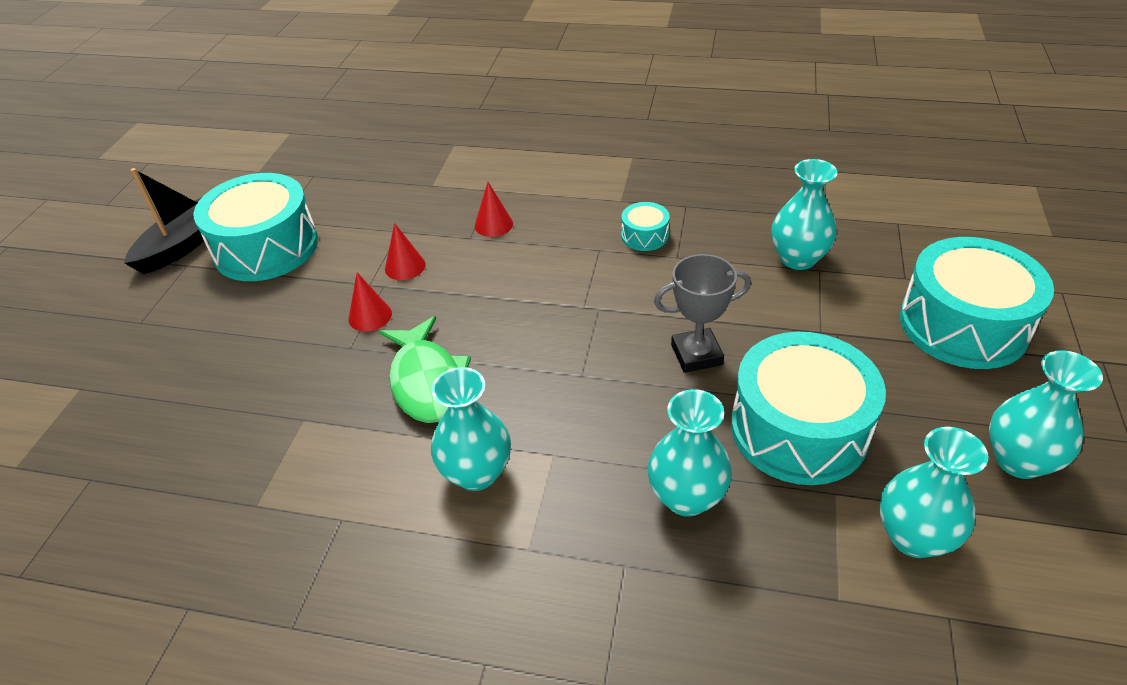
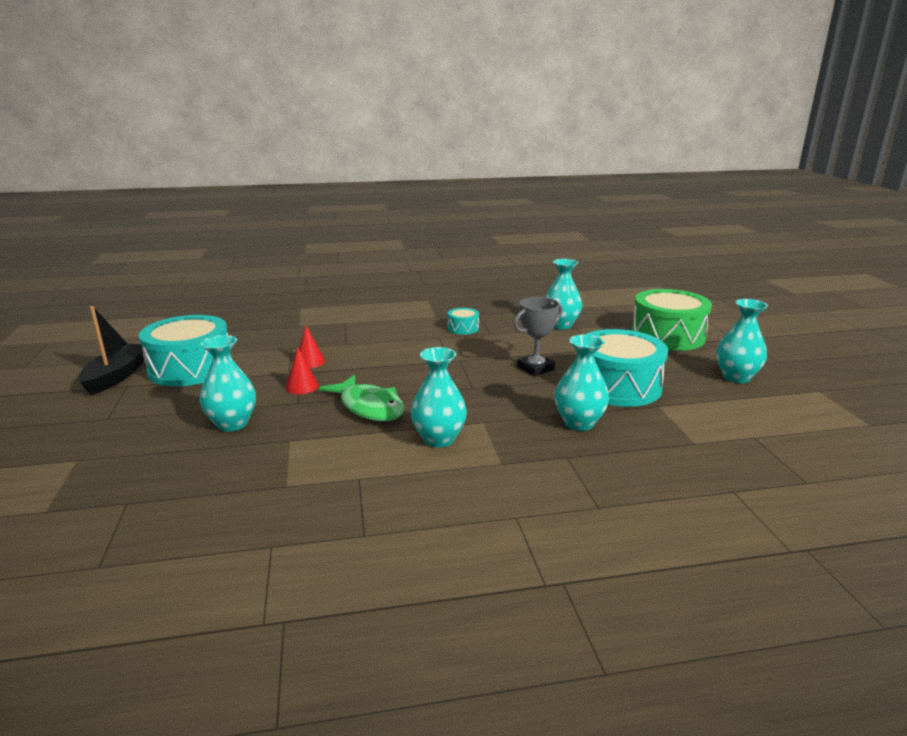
camera: 25 degrees left, 20 degrees down
red cone [475,182,513,237] -> none
turquoise vase [879,427,988,558] -> turquoise vase moved to [199,335,256,432]
turquoise drum [900,237,1054,369] -> green drum [631,289,712,351]

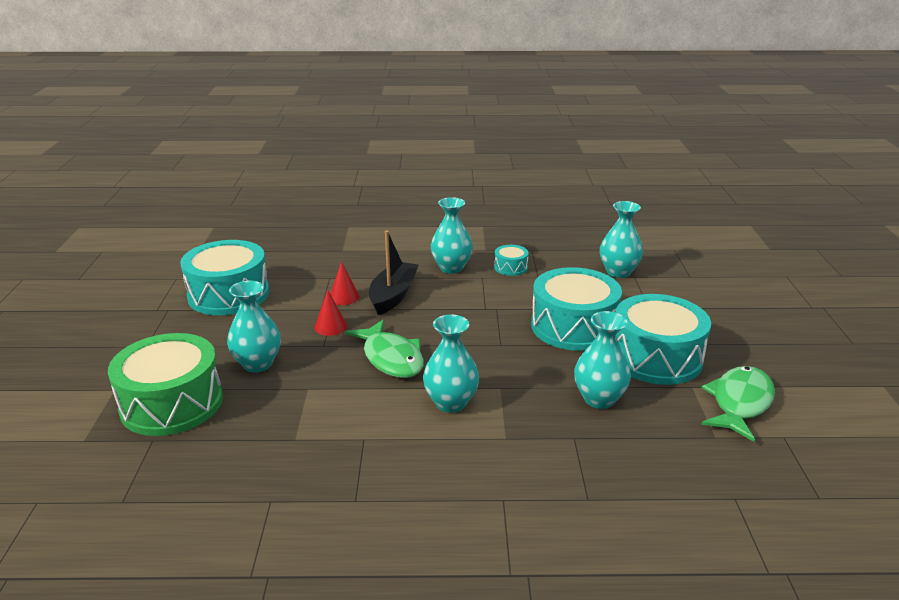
camera: 10 degrees right, 5 degrees up
black boat [78,306,144,395] -> black boat moved to [369,231,419,315]
grey trophy [514,297,563,376] -> turquoise drum [531,267,622,351]
green drum [631,289,712,351] -> green drum moved to [108,333,223,436]
turquoise vase [716,299,768,383] -> turquoise vase moved to [431,197,473,273]
none -> green fish [701,366,775,442]

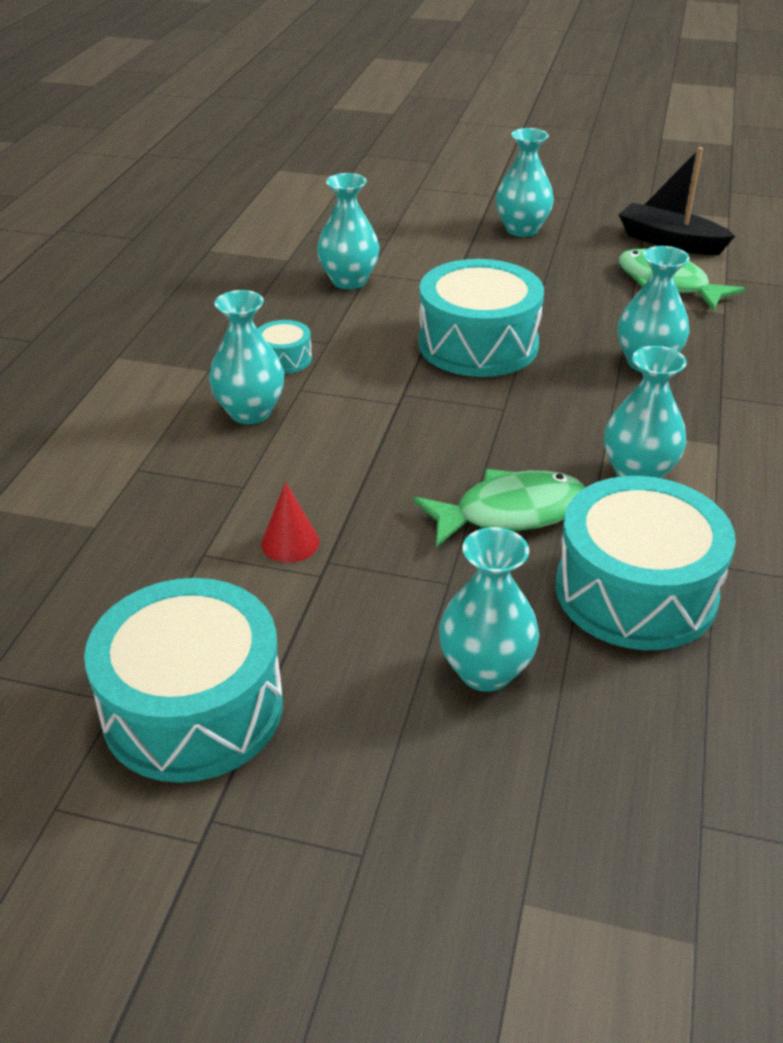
camera: 75 degrees left, 10 degrees up
green drum [108,333,223,436] -> none
red cone [315,289,347,336] -> none
black boat [369,231,419,315] -> black boat moved to [618,147,735,255]
turquoise drum [615,294,711,385] -> turquoise drum moved to [555,476,736,650]
none -> turquoise vase [496,128,554,237]

